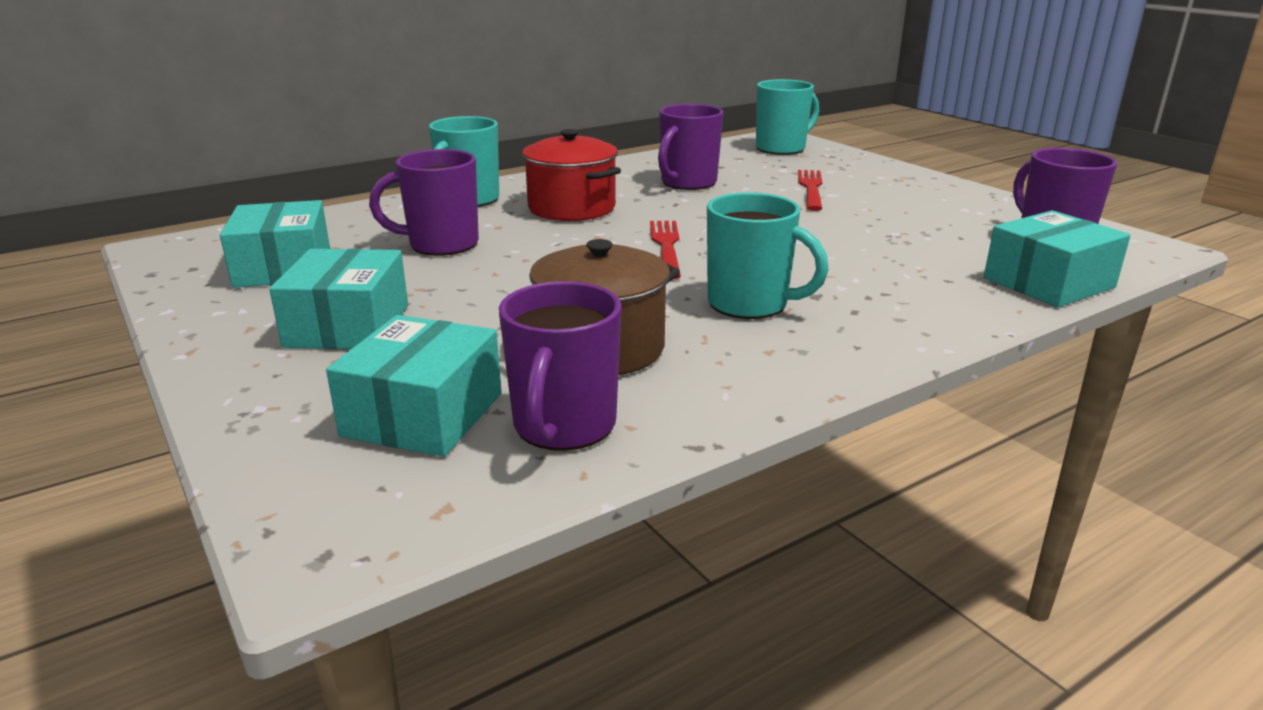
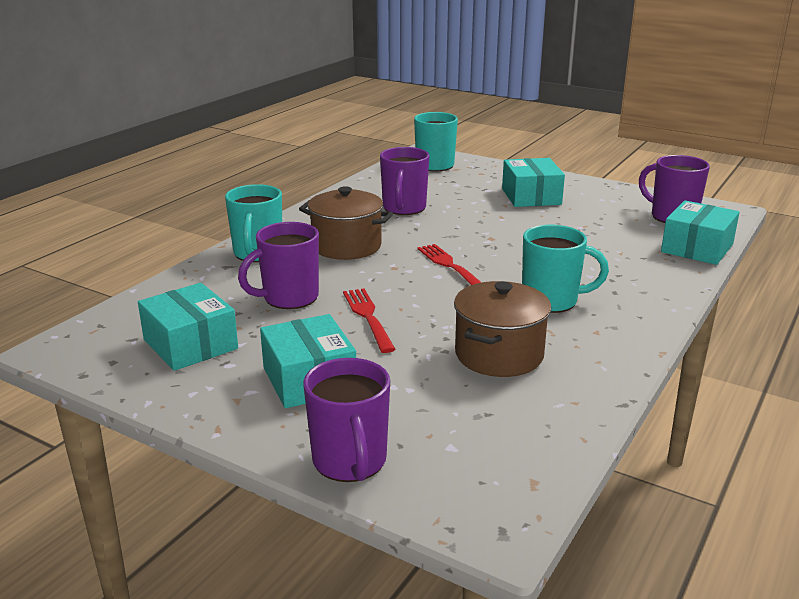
camera: 25 degrees left, 0 degrees up
turquoise box [326,315,502,457] -> turquoise box moved to [502,158,565,207]
purple mug [499,281,622,451] -> purple mug moved to [303,358,390,482]
red pot [522,129,621,221] -> brown pot [299,186,393,260]
red fork [798,170,822,211] -> red fork moved to [343,288,396,353]

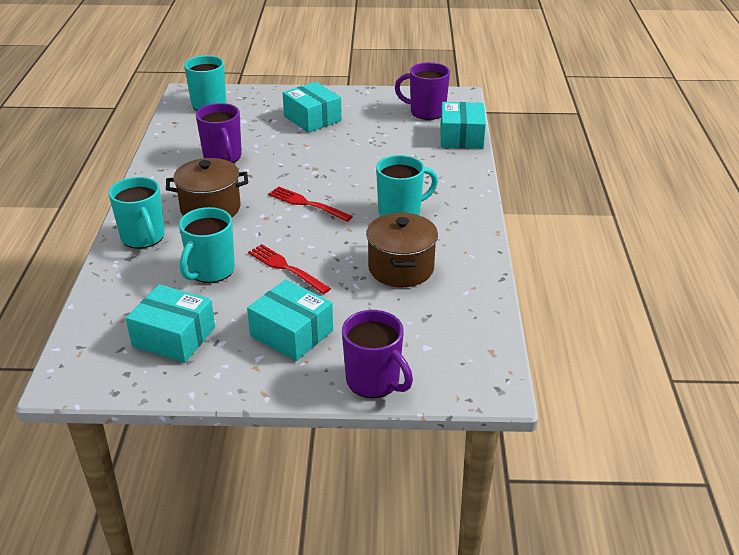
camera: 30 degrees left, 10 degrees up
purple mug [238,222,319,309] -> turquoise mug [179,207,235,283]

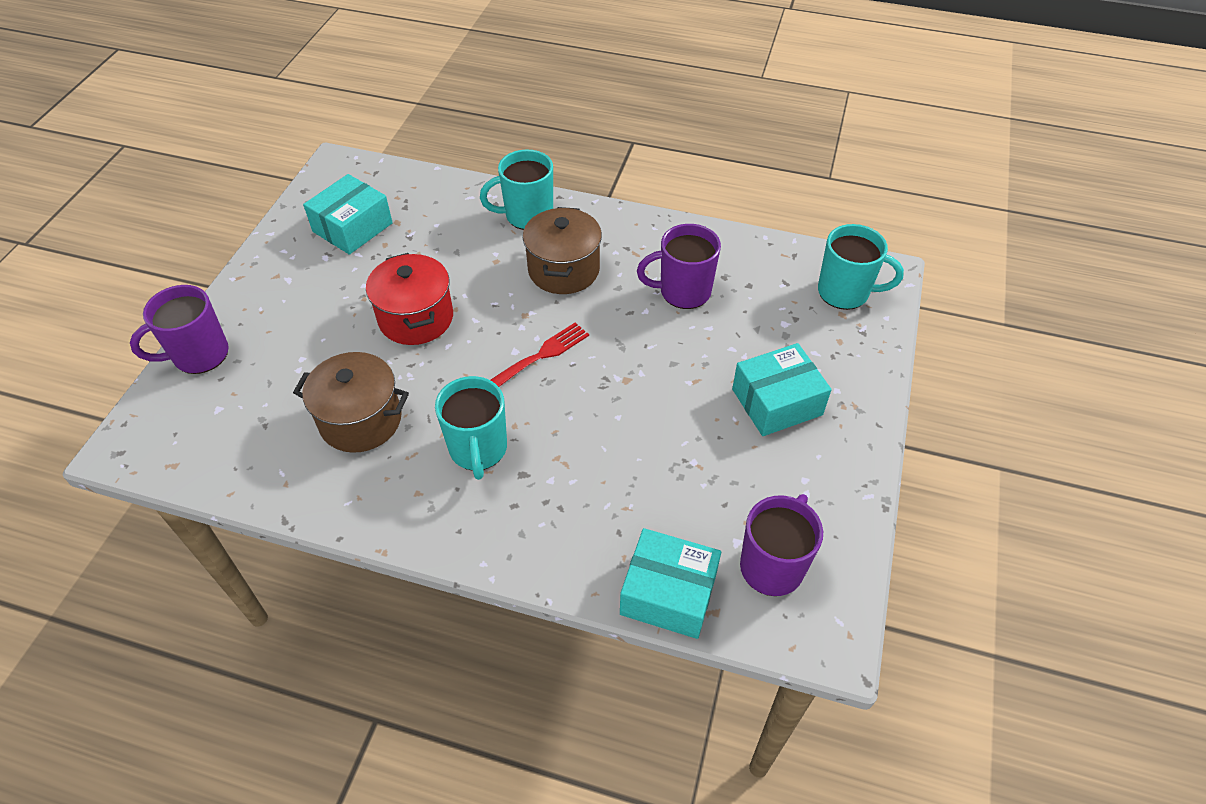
camera: 105 degrees right, 15 degrees up
turquoise mug [179,207,235,283] -> none
turquoise box [247,279,333,361] -> none
red fork [248,244,331,294] -> red pot [366,253,453,345]

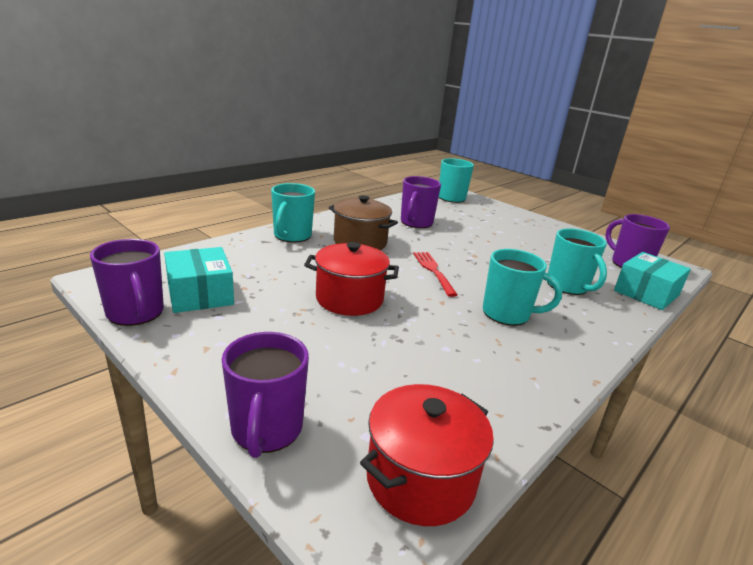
camera: 65 degrees left, 25 degrees down
brown pot [293,352,409,453] -> none
turquoise box [732,343,832,436] -> none
none -> purple mug [90,239,164,326]
none -> red pot [360,384,494,526]
none -> turquoise mug [547,228,607,295]

